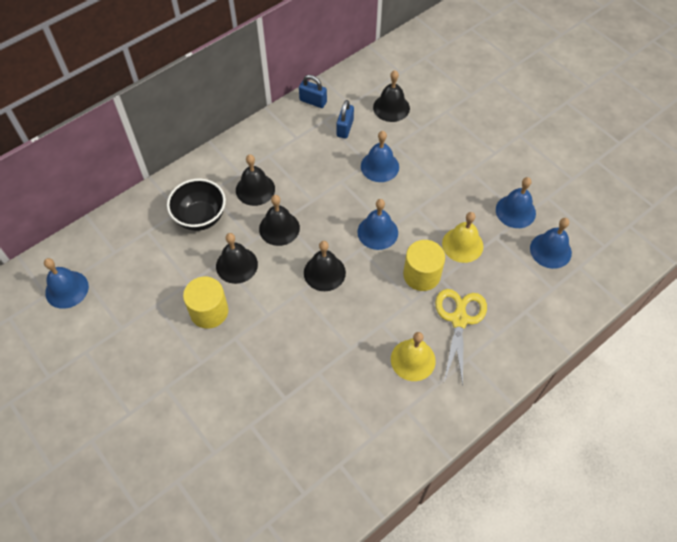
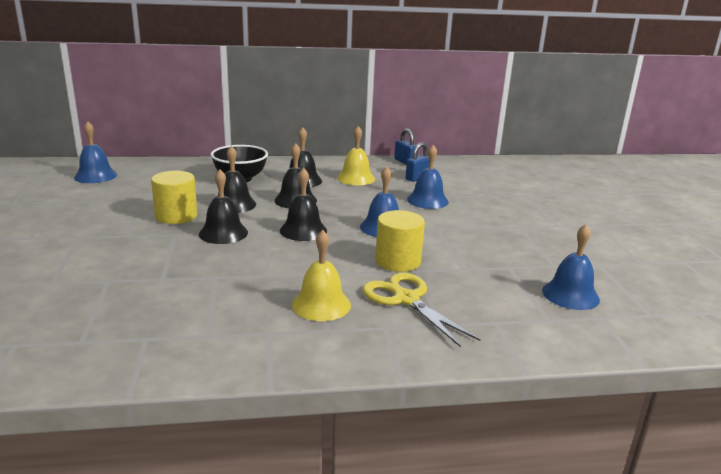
camera: 30 degrees right, 35 degrees down
black bell [373,70,410,122] -> black bell moved to [199,169,248,244]
yellow scissors [435,289,487,385] -> yellow scissors turned 75 degrees counterclockwise [362,273,481,347]
yellow bell [442,212,483,263] -> yellow bell moved to [337,126,375,185]
blue bell [496,177,536,228] -> none

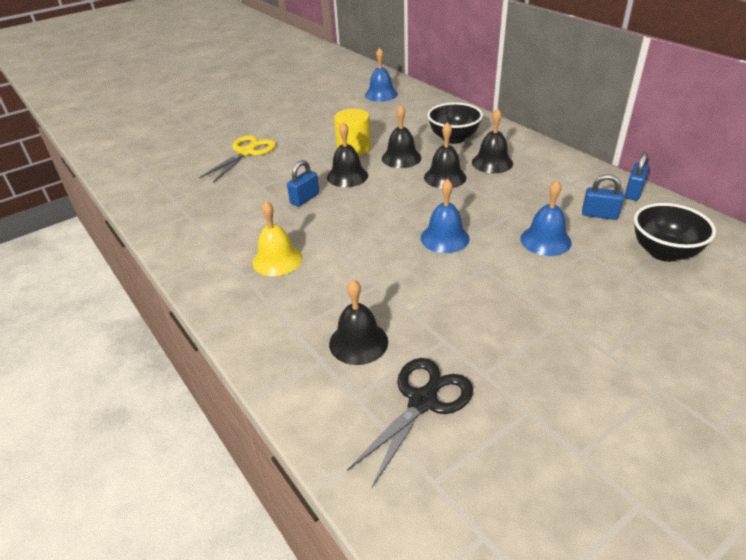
camera: 65 degrees right, 15 degrees up
black bell [280,168,327,241] -> black bell moved to [329,279,388,365]
yellow bell [337,126,375,185] -> none
yellow scissors [362,273,481,347] -> yellow scissors moved to [199,135,276,183]
yellow cylinder [375,210,425,272] -> none
blue bell [542,224,600,310] -> black scissors [347,358,473,487]
none -> blue padlock [287,160,319,207]
none -> black bowl [634,203,716,262]

